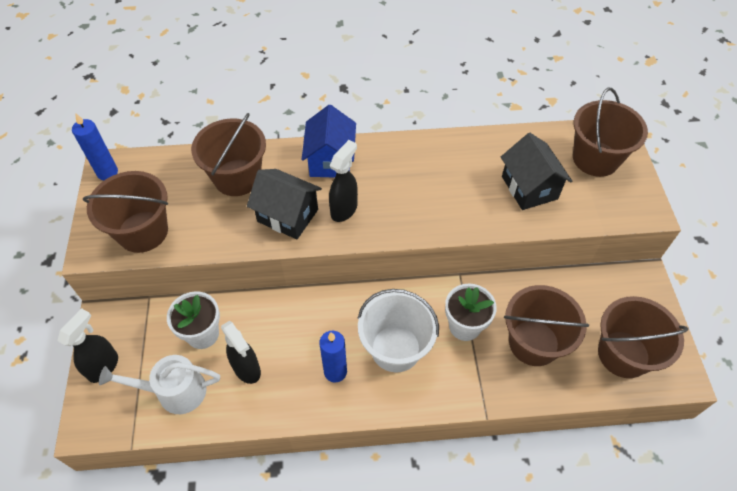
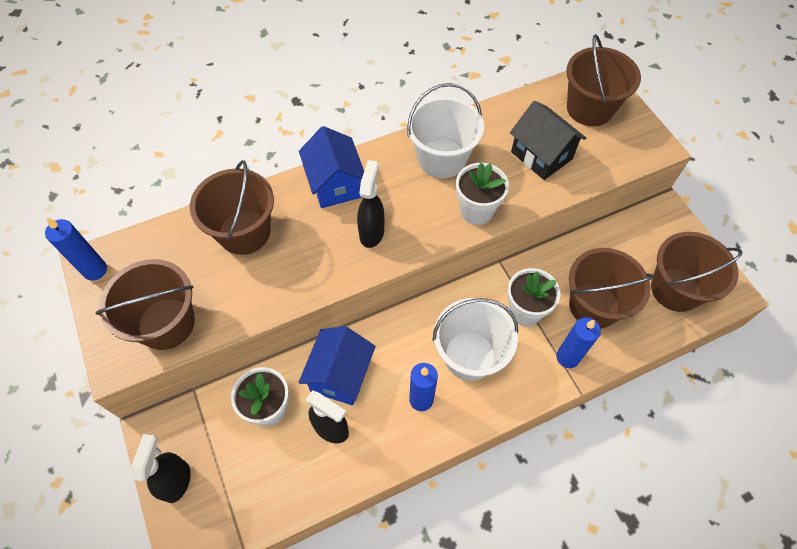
camera: 20 degrees left, 5 degrees up
white watering can [99,355,220,414] -> none
black house [247,169,322,239] -> none
none -> blue house [299,326,376,405]
none -> white bucket [407,83,484,178]
none -> white flower pot [456,163,509,225]
none -> blue candle [556,317,601,368]

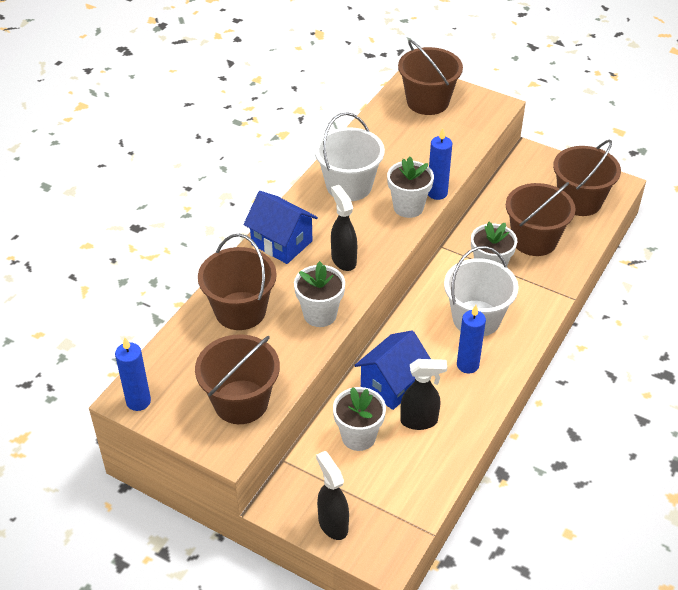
camera: 35 degrees left, 15 degrees down
blue house [299,326,376,405] -> blue house turned 60 degrees clockwise [354,331,431,410]
black house [510,101,587,180] -> none
blue candle [556,317,601,368] -> blue candle moved to [428,128,452,200]
none -> white flower pot [294,261,345,327]

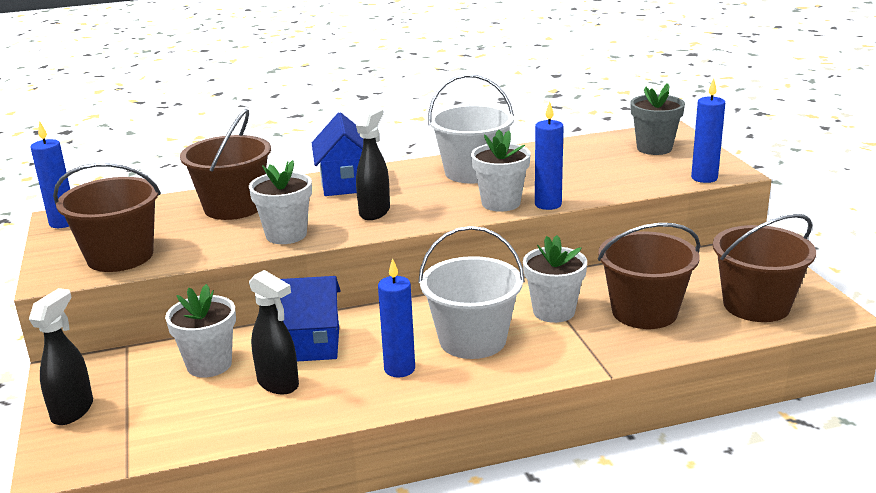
camera: 45 degrees right, 20 degrees down
brown bucket [398,40,463,115] -> grey flower pot [630,83,685,155]
none -> blue candle [691,78,725,183]

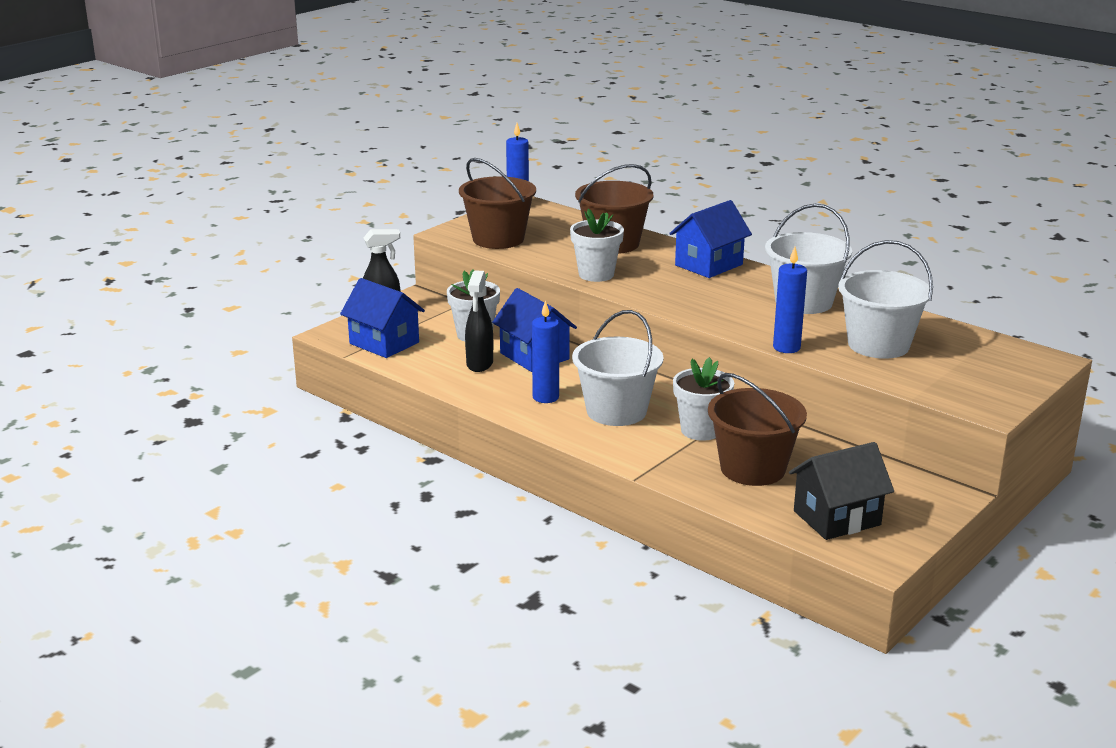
camera: 55 degrees right, 0 degrees up
black spray bottle [356,107,390,220] -> none
white flower pot [471,130,531,212] -> none
grey flower pot [630,83,685,155] -> none
blue candle [691,78,725,183] -> none
brown bucket [713,214,816,322] -> black house [789,442,894,540]
none -> blue house [340,278,425,358]
none -> white bucket [838,240,933,359]

